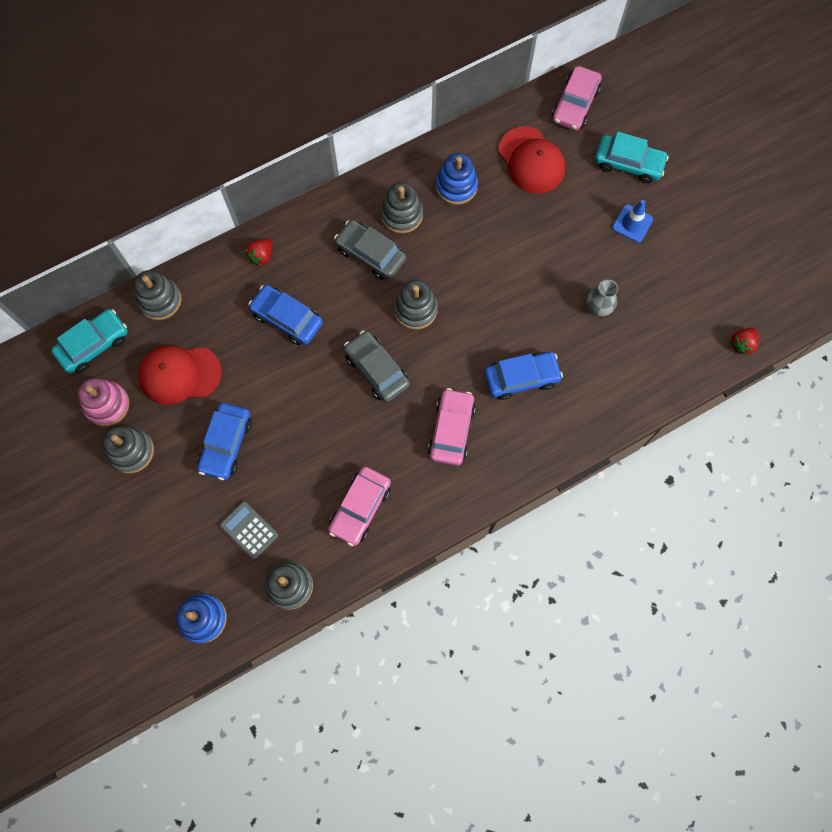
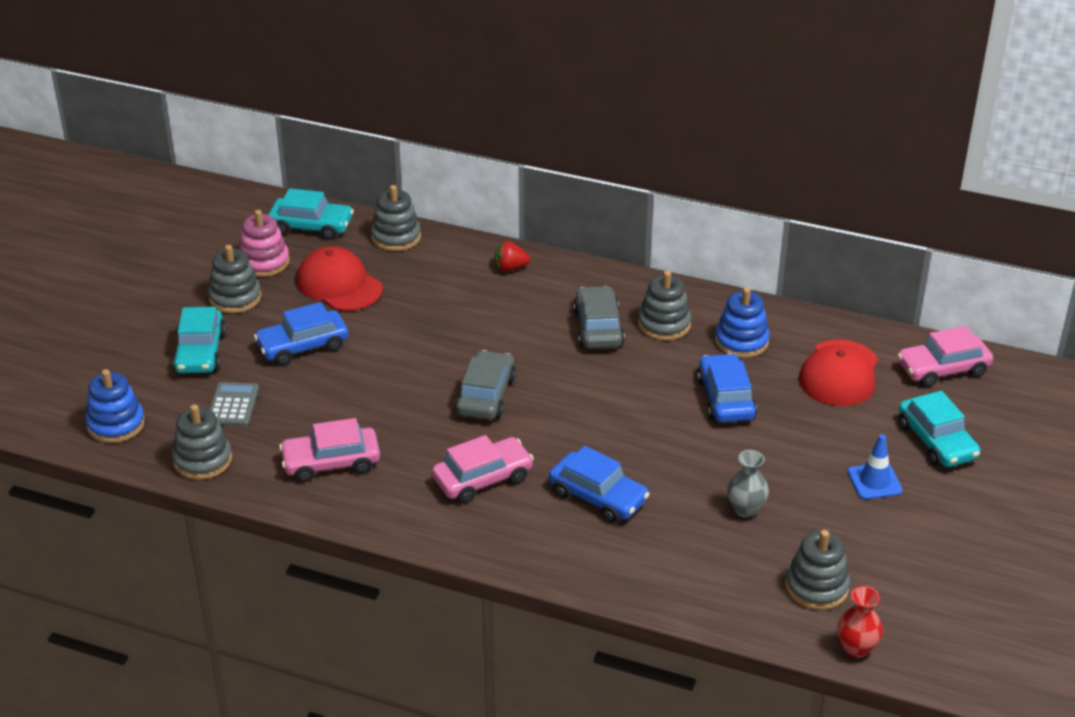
camera: 50 degrees right, 35 degrees down
blue car [248,285,323,345] -> blue car moved to [697,353,757,423]
grey stacking toy [394,280,438,329] -> grey stacking toy moved to [785,530,850,610]
red strawberry [730,328,759,356] -> red vase [837,586,883,658]
none -> turquoise car [172,307,226,373]

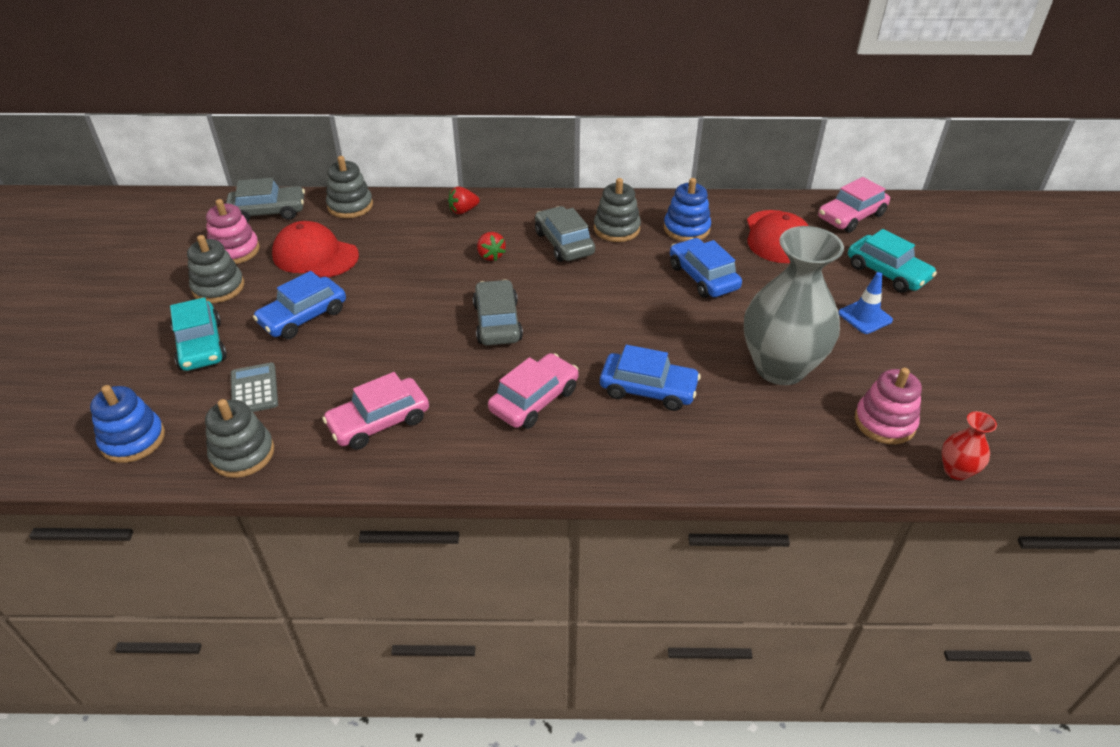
camera: 20 degrees left, 5 degrees up
turquoise car [268,188,354,240] -> grey car [226,178,305,222]
grey vase [727,450,769,518] -> grey vase [744,226,844,385], size x2.33
grey stacking toy [785,530,850,610] -> pink stacking toy [855,368,922,444]
none -> red strawberry [477,232,506,261]

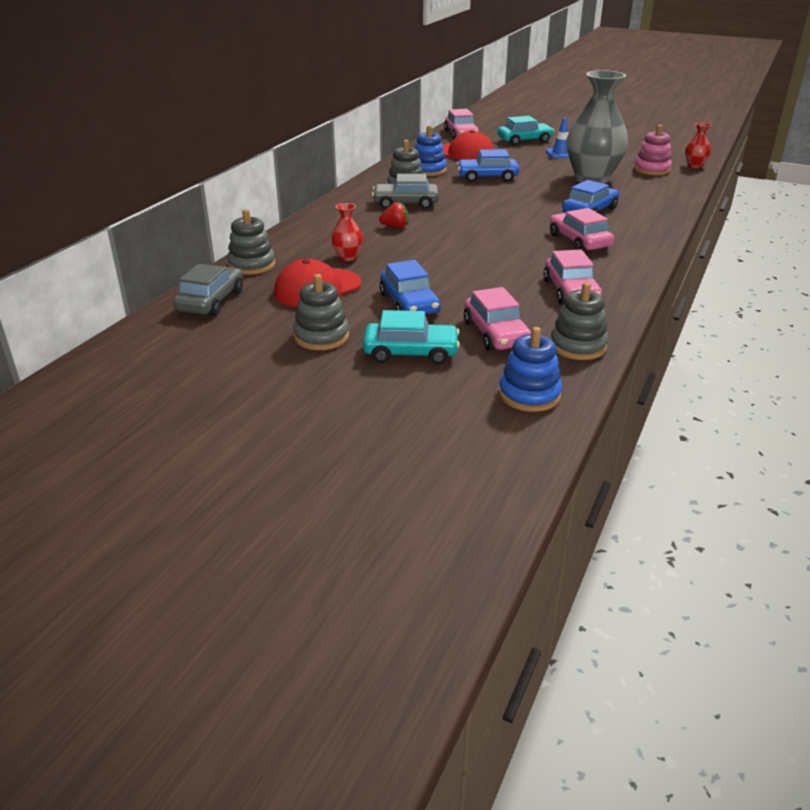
camera: 65 degrees left, 10 degrees down
pink stacking toy [206,199,260,264] -> none
grey calculator [231,363,278,412] -> pink car [464,287,531,351]
red strawberry [448,187,480,214] -> none
grey car [473,279,523,346] -> none
none -> red vase [331,203,363,261]

